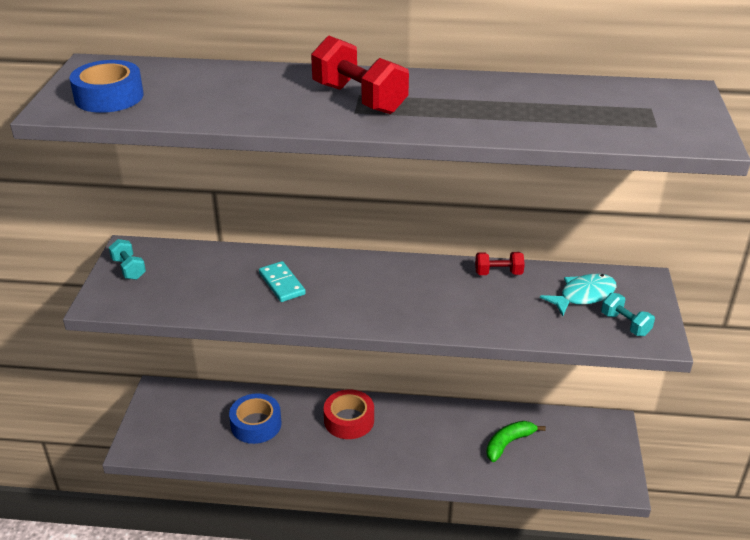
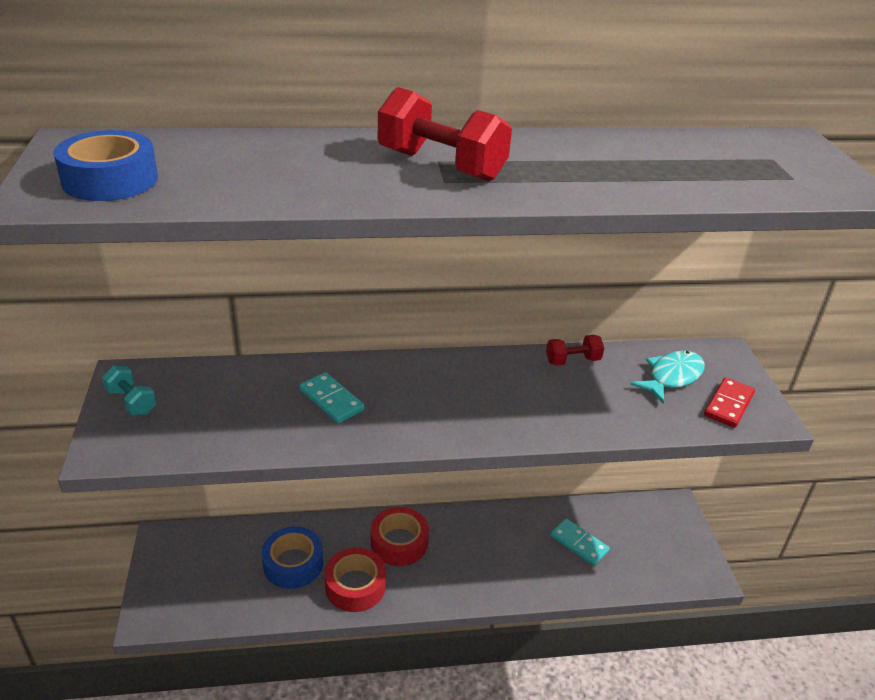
camera: 15 degrees left, 0 degrees up
green banana [486,421,546,462] -> turquoise domino [550,518,610,566]
turquoise dumbbell [601,293,655,336] -> red domino [704,377,755,428]
none -> red tape [324,548,386,612]

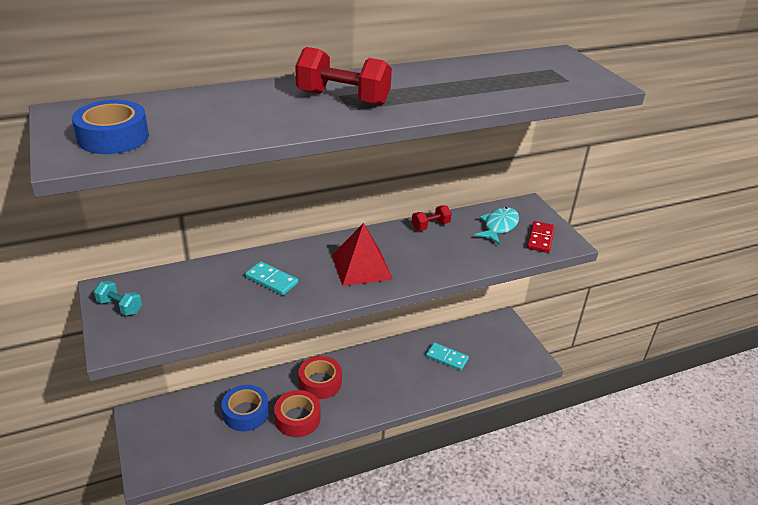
camera: 15 degrees left, 0 degrees up
none -> red pyramid [332,223,393,286]

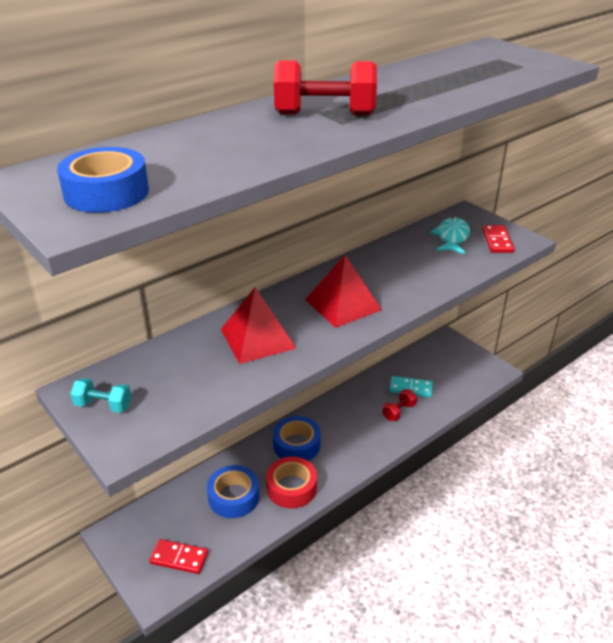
camera: 15 degrees left, 0 degrees up
turquoise domino [245,261,298,295] -> red pyramid [221,287,297,364]
red tape [298,356,342,399] -> blue tape [273,416,321,461]
red dumbbell [412,205,452,231] -> red dumbbell moved to [383,389,417,421]
none -> red domino [149,539,208,574]

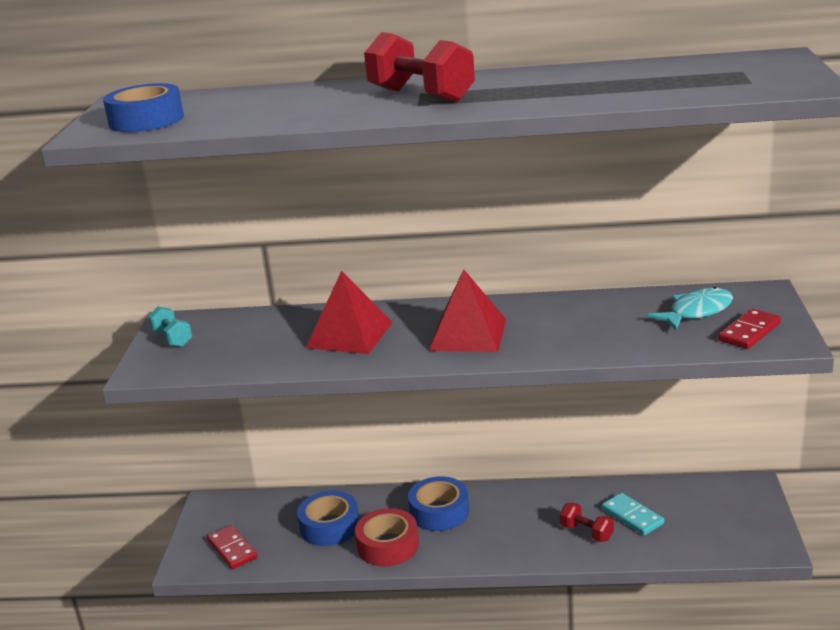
camera: 45 degrees right, 10 degrees down
red dumbbell [383,389,417,421] -> red dumbbell turned 45 degrees clockwise [560,503,614,542]

